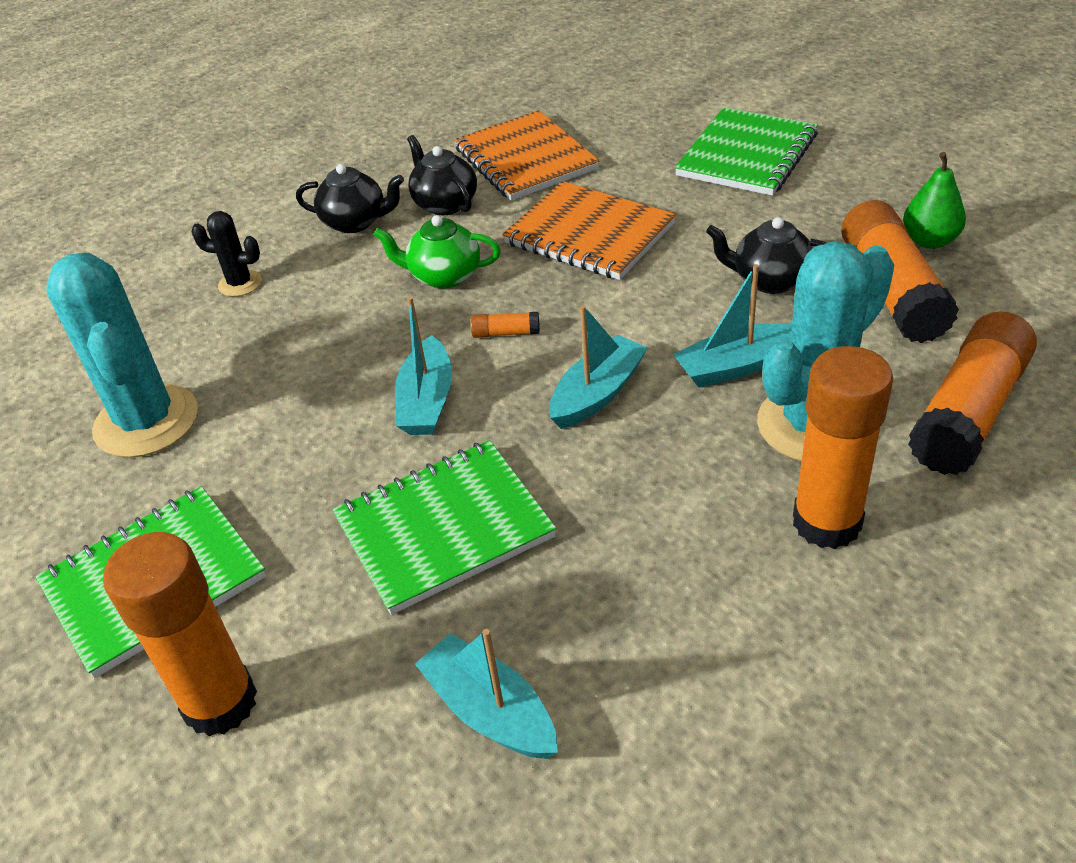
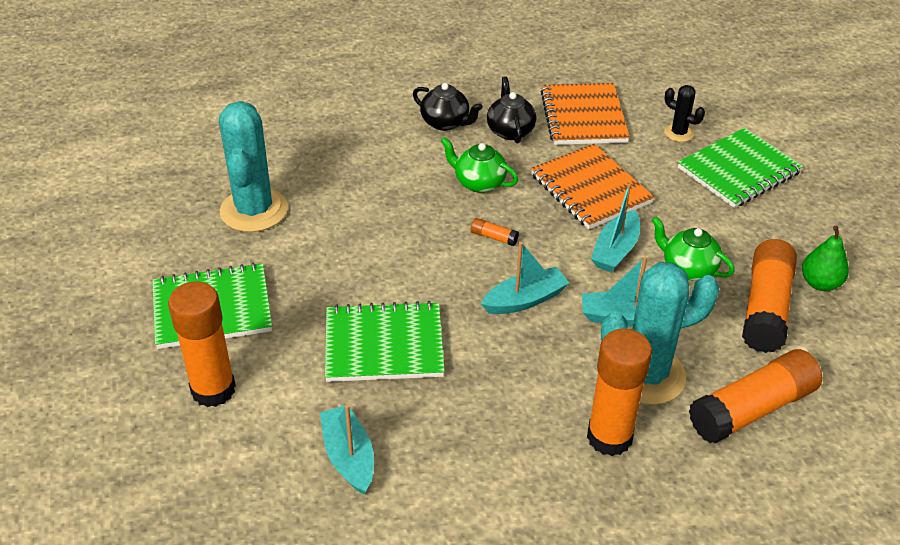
camera: 20 degrees right, 0 degrees up
black cactus [191,211,262,297] -> black cactus moved to [664,85,705,142]
turquoise boat [395,296,452,435] -> turquoise boat moved to [591,184,640,272]
black teapot [706,217,826,294] -> green teapot [652,216,735,281]

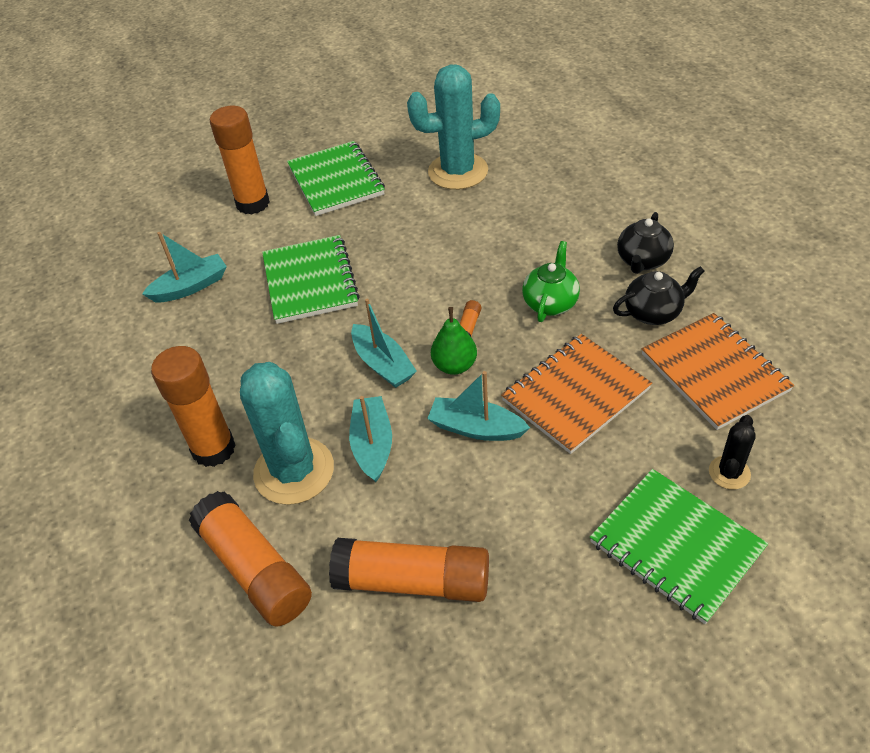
camera: 85 degrees right, 5 degrees up
orange notebook [541,83,630,145] -> orange notebook turned 75 degrees clockwise [642,313,794,430]
green teapot [652,216,735,281] -> none
green pear [802,226,849,291] -> green pear moved to [431,307,477,375]

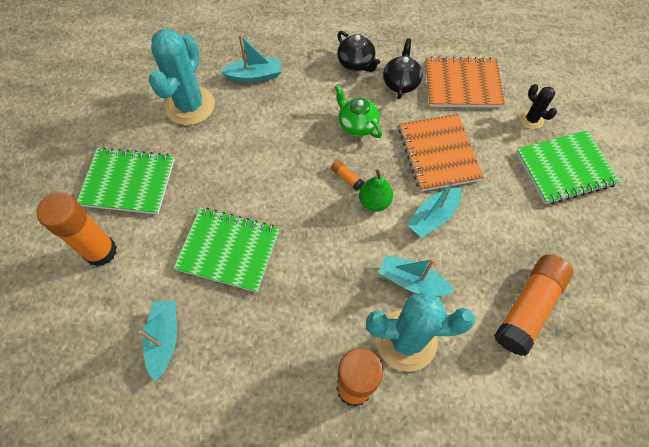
camera: 65 degrees left, 15 degrees up
orange glue stick [189,491,312,627] -> none
turquoise boat [351,298,417,388] -> turquoise boat moved to [220,34,282,82]

